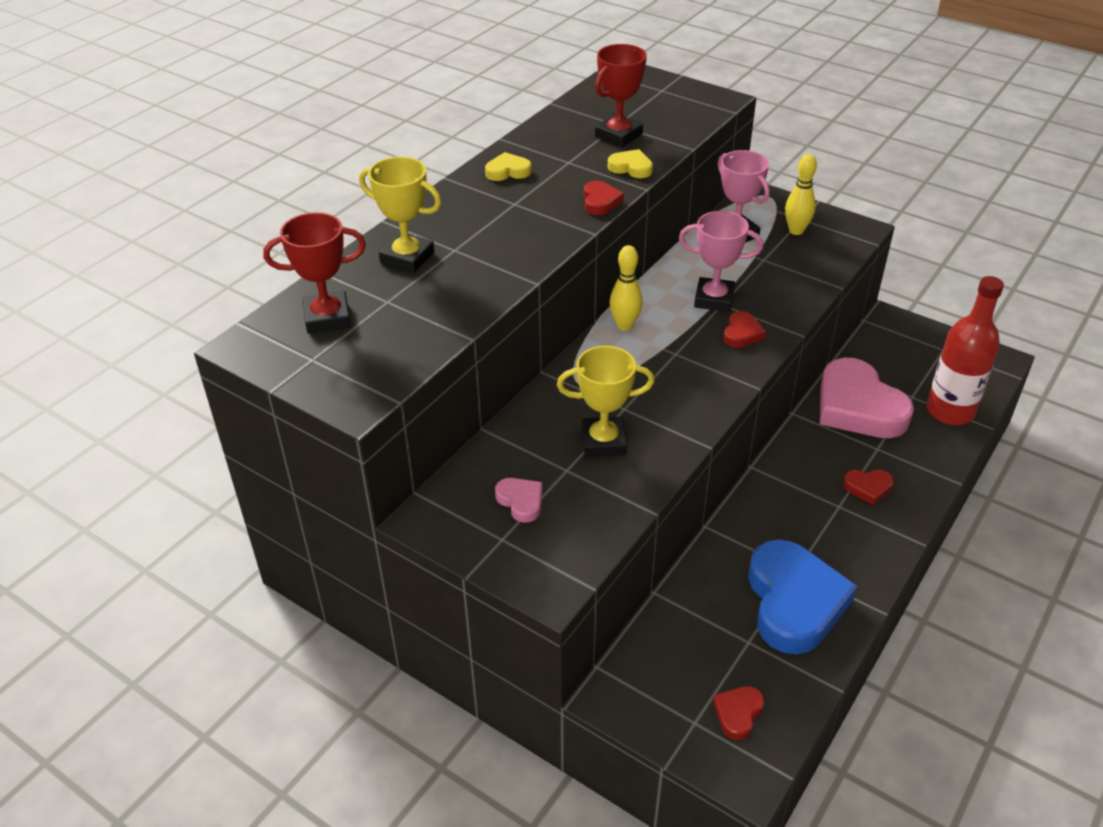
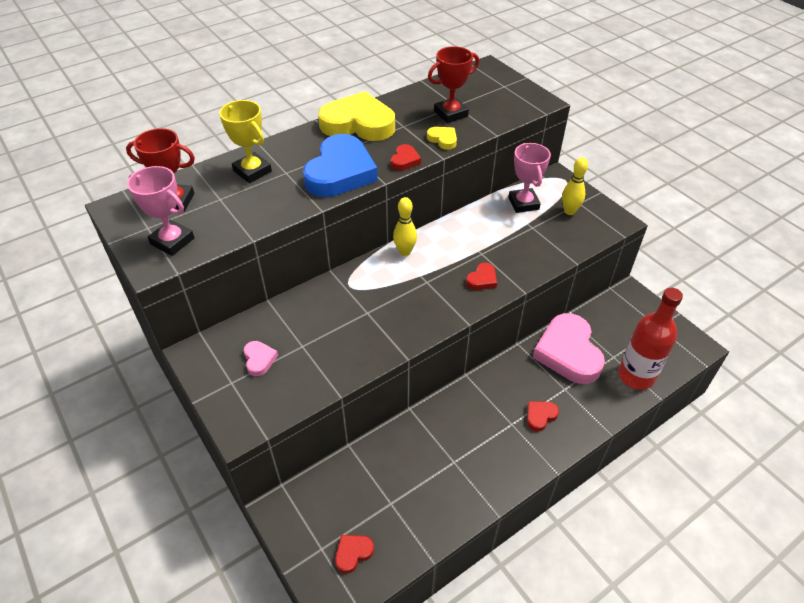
camera: 20 degrees right, 5 degrees up
yellow heart [485,152,532,181] -> yellow heart [318,91,395,141], size x2.32
yellow trophy [557,346,654,457] -> none
pink trophy [679,211,763,312] -> pink trophy moved to [127,166,194,256]
blue heart [748,539,857,655] -> blue heart moved to [303,134,378,197]
red heart [843,470,894,505] -> red heart turned 120 degrees clockwise [527,401,559,432]

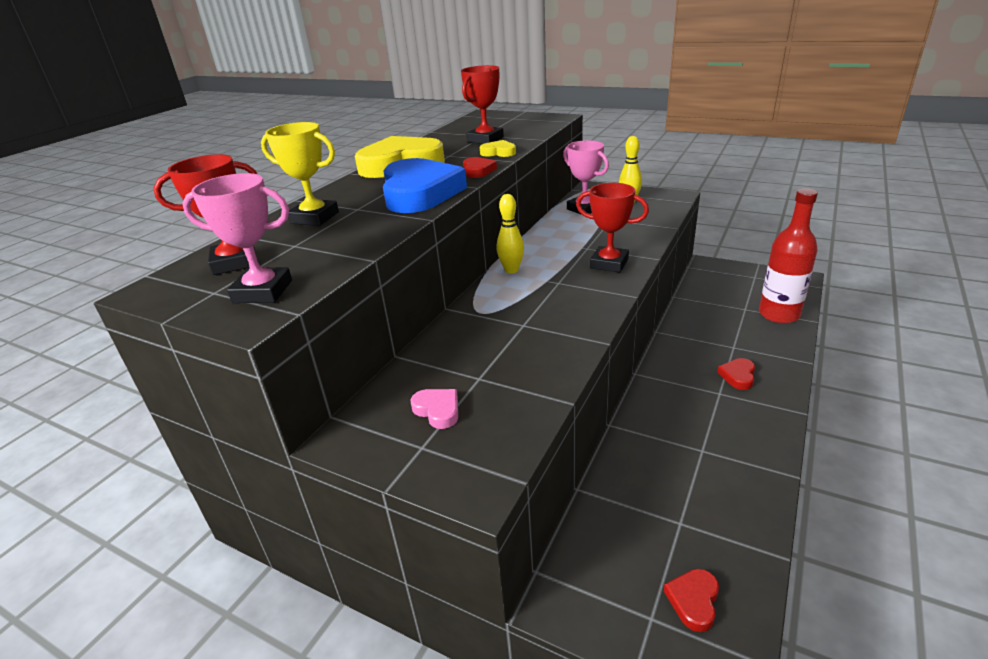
camera: 25 degrees left, 15 degrees down
red heart [466,263,497,290] -> red trophy [576,183,649,273]
pink heart [532,313,605,384] -> none

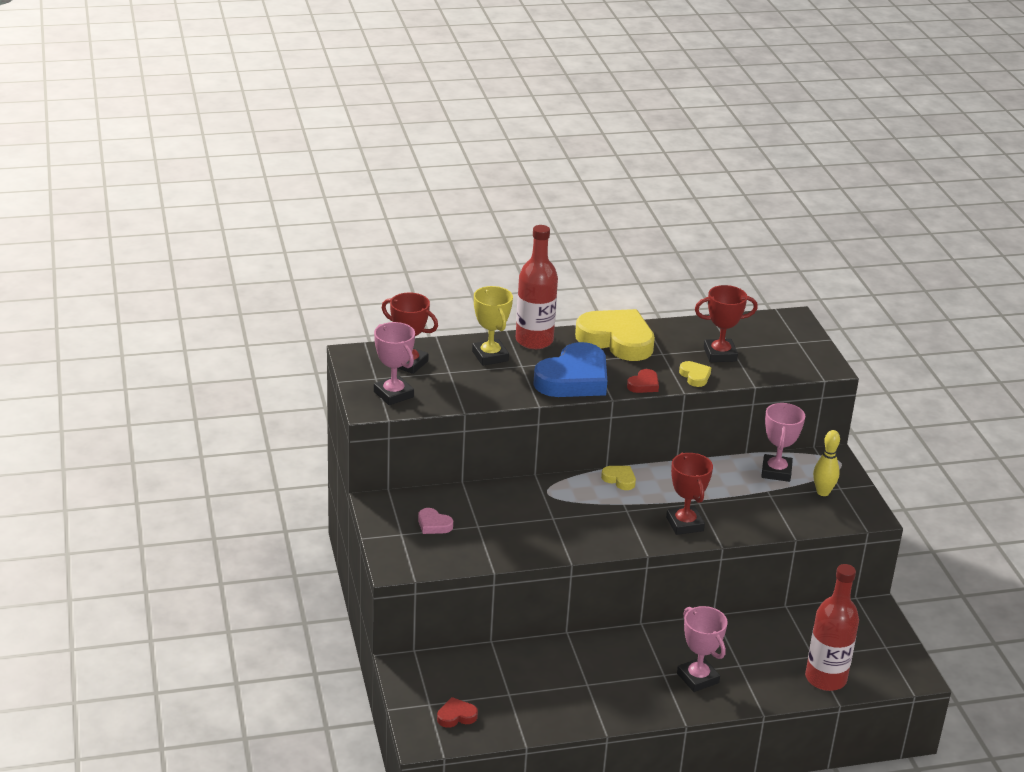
camera: 45 degrees right, 0 degrees up
pink heart [410,389,458,429] -> pink heart turned 120 degrees clockwise [418,508,453,534]
yellow bowling pin [496,194,524,273] -> yellow heart [601,466,636,490]
red heart [717,358,755,390] -> pink trophy [677,606,728,692]
none -> red bottle [516,225,558,349]

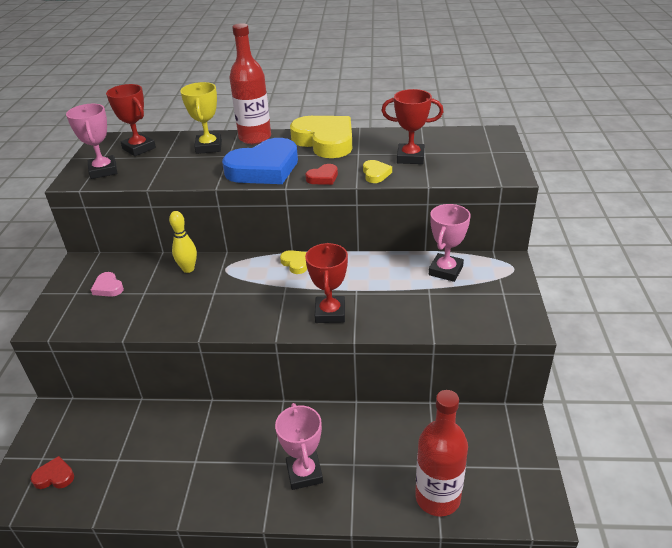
camera: 20 degrees right, 5 degrees up
yellow bowling pin [813,430,840,496] -> yellow bowling pin moved to [169,211,197,273]

